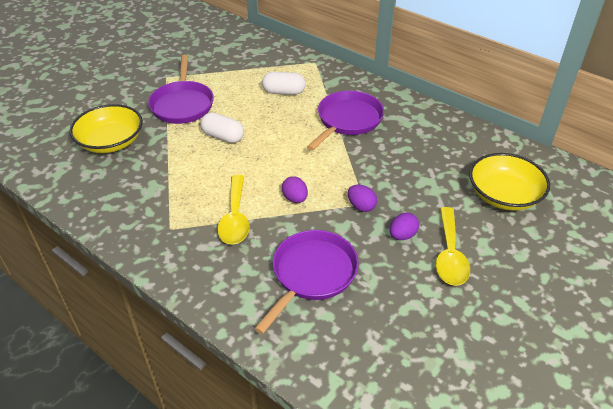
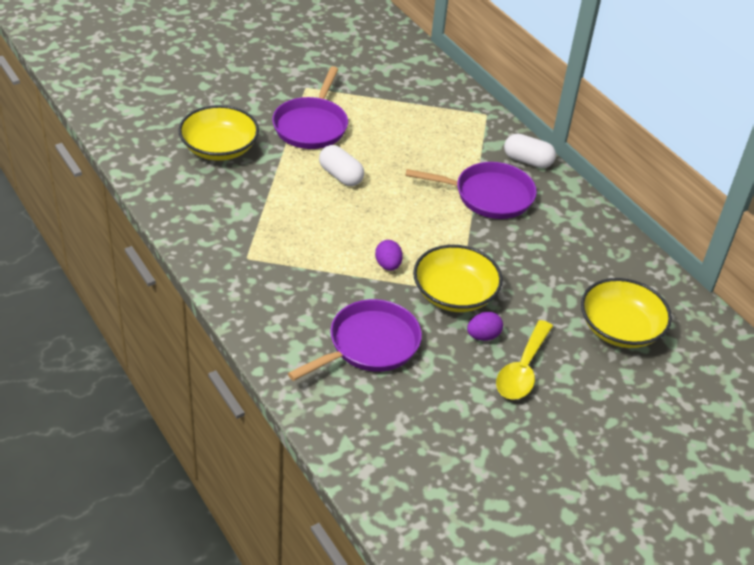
camera: 15 degrees right, 0 degrees up
yellow spoon [217,175,250,245] -> none
white capsule [262,72,306,95] -> white capsule moved to [504,133,556,168]
purple pan [307,91,384,151] -> purple pan turned 45 degrees clockwise [405,162,537,219]
purple egg [348,185,377,212] -> yellow bowl [413,245,503,312]

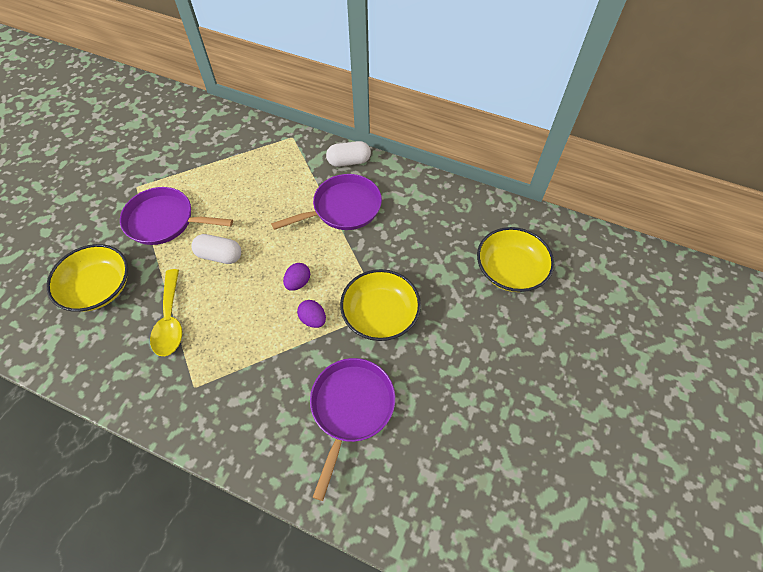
camera: 30 degrees left, 15 degrees up
purple pan [272,66,348,149] -> purple pan turned 120 degrees clockwise [120,187,233,245]
purple egg [467,312,503,341] -> purple egg moved to [283,263,310,291]
yellow spoon [496,320,553,400] -> yellow spoon moved to [150,269,182,356]

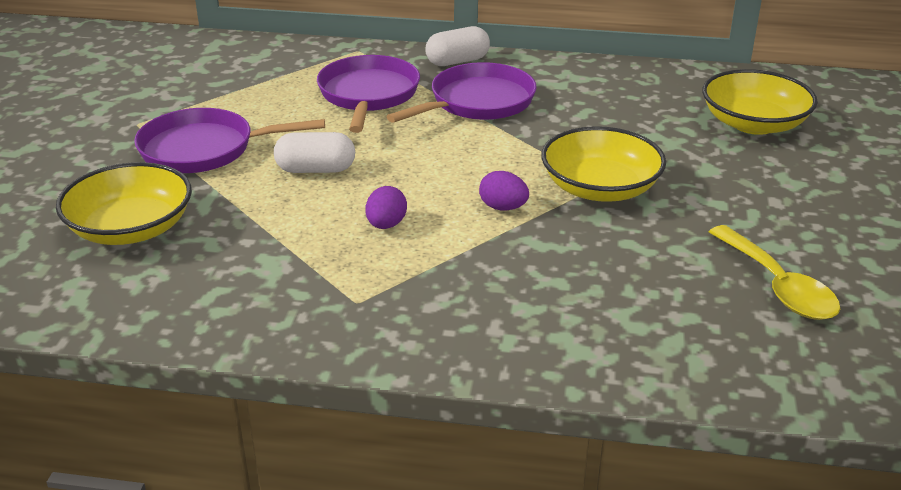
camera: 15 degrees left, 25 degrees down
yellow spoon [150,269,182,356] -> yellow spoon moved to [709,225,840,320]
purple egg [283,263,310,291] -> purple egg moved to [365,186,407,229]
purple pan [310,358,395,501] -> purple pan moved to [317,55,420,133]

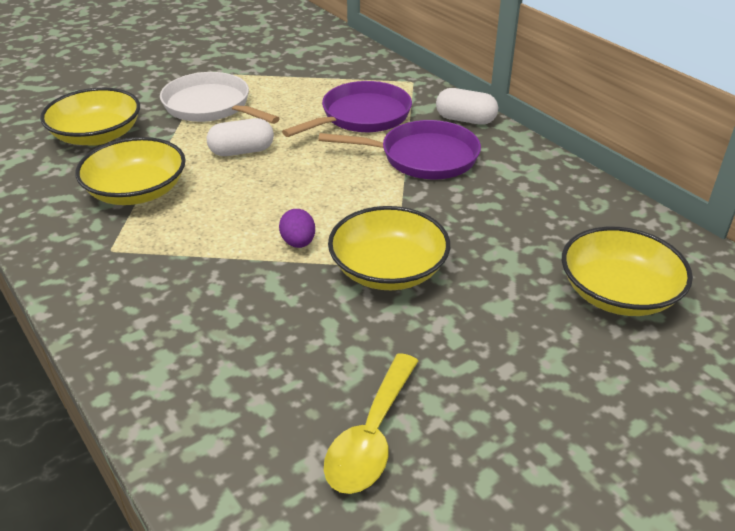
camera: 45 degrees right, 5 degrees up
purple pan [134,108,325,173] -> white pan [160,72,280,124]
white capsule [274,132,355,173] -> white capsule turned 60 degrees counterclockwise [207,118,274,156]
purple egg [365,186,407,229] -> none
none -> yellow bowl [75,137,186,205]

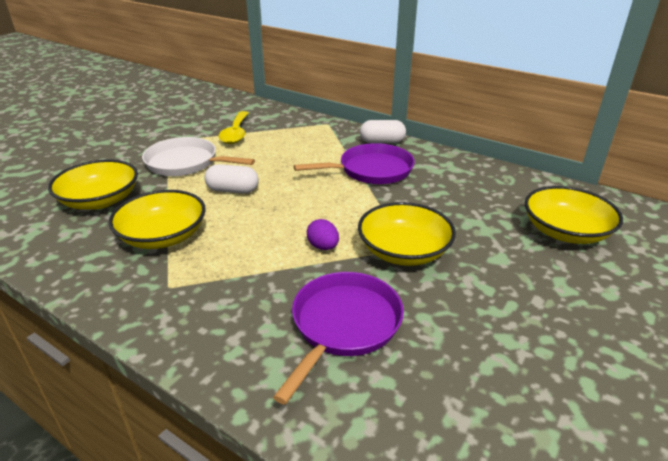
camera: 20 degrees left, 5 degrees down
white capsule [207,118,274,156] -> white capsule turned 45 degrees clockwise [204,164,259,193]
purple pan [282,81,412,137] -> purple pan moved to [273,272,404,405]
yellow spoon [324,353,418,494] -> yellow spoon moved to [218,111,249,144]

